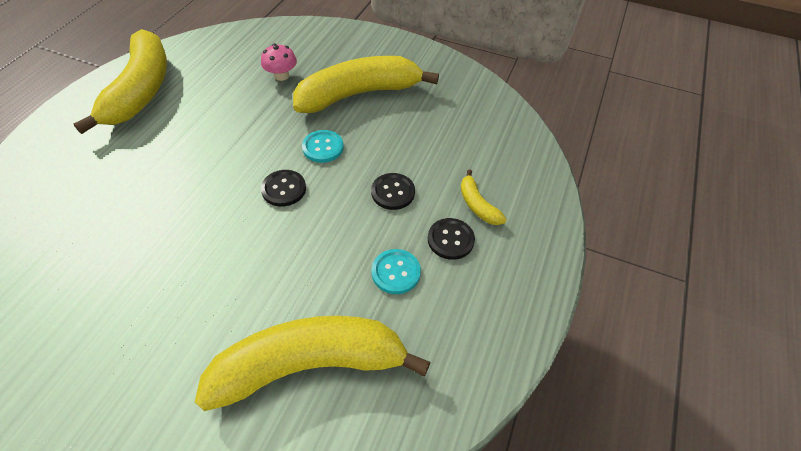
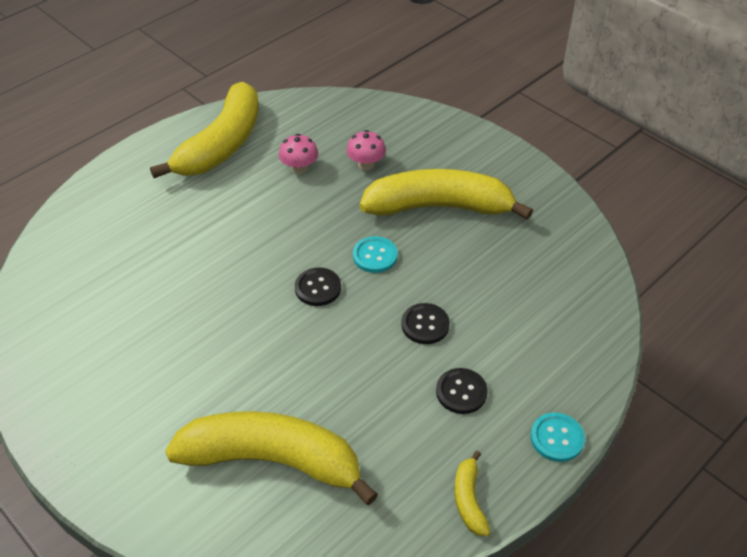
camera: 25 degrees right, 5 degrees down
turquoise button [371,249,421,294] -> turquoise button moved to [530,413,585,462]
yellow banana [461,169,507,225] -> yellow banana moved to [454,451,490,536]
none -> pink mushroom [279,134,318,174]

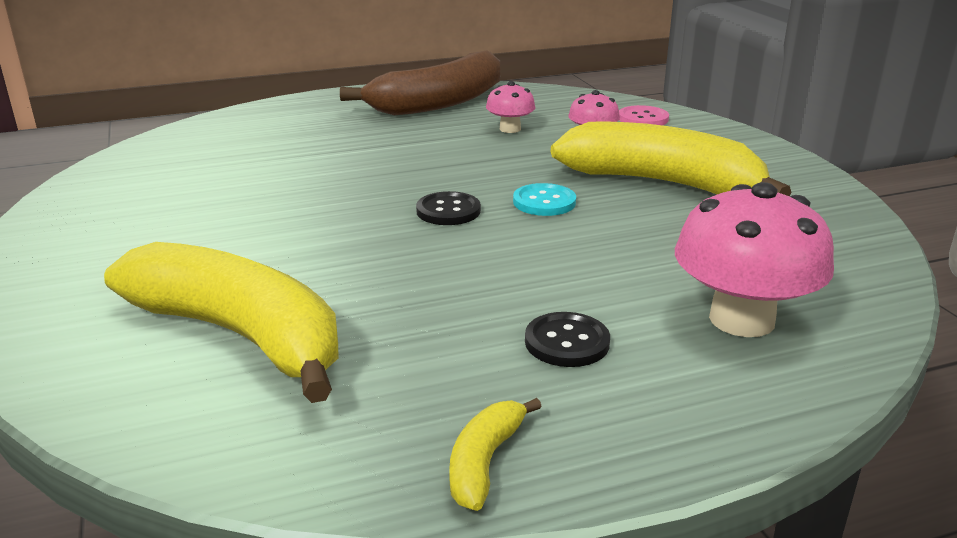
camera: 25 degrees right, 20 degrees down
yellow banana [150,82,259,178] -> brown banana [340,51,500,115]
black button [401,303,450,344] -> none
turquoise button [530,413,585,462] -> none
none -> pink button [619,105,669,125]
none -> pink mushroom [675,182,834,337]

